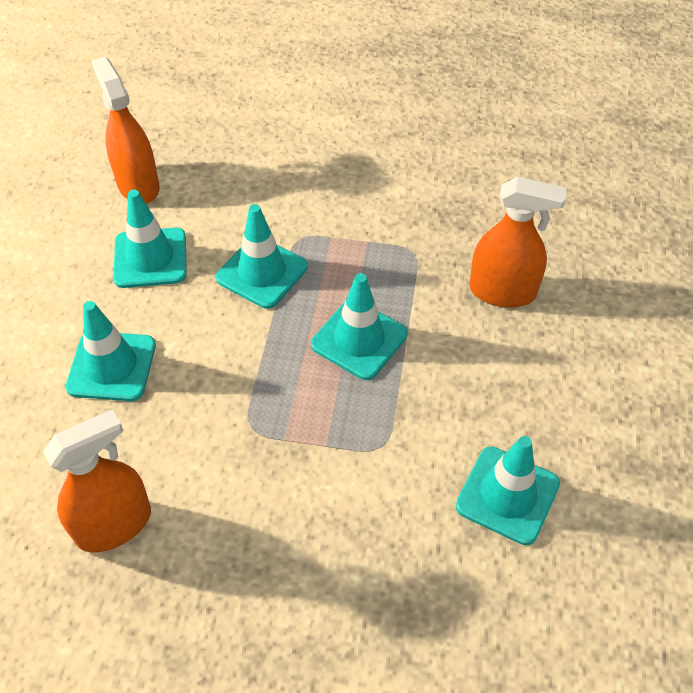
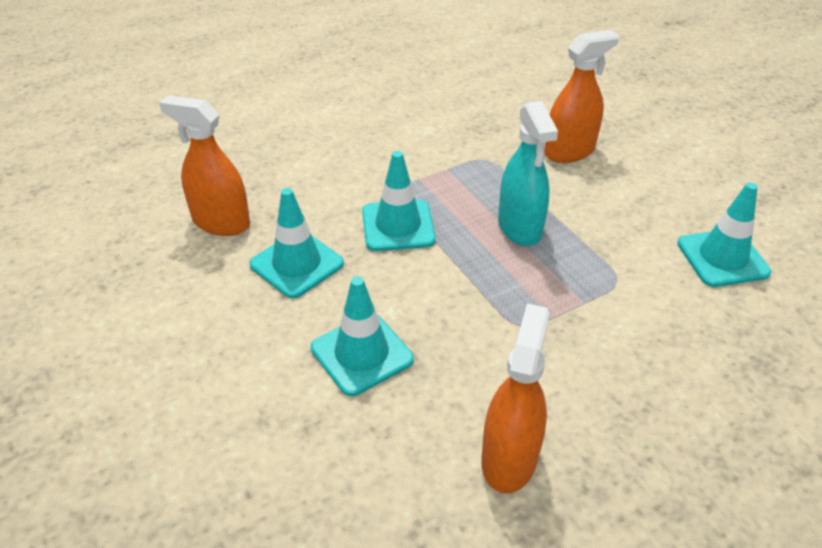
camera: 40 degrees left, 10 degrees down
turquoise traffic cone [311,273,408,380] -> turquoise spray bottle [498,101,558,246]

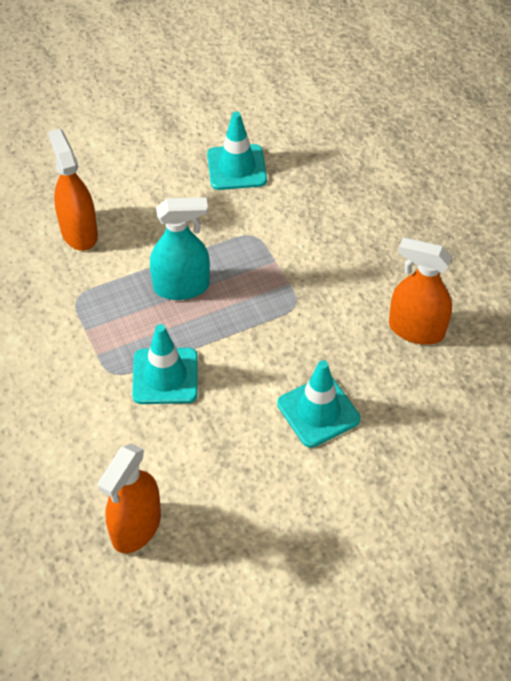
camera: 85 degrees left, 10 degrees up
turquoise traffic cone [250,188,344,298] -> none

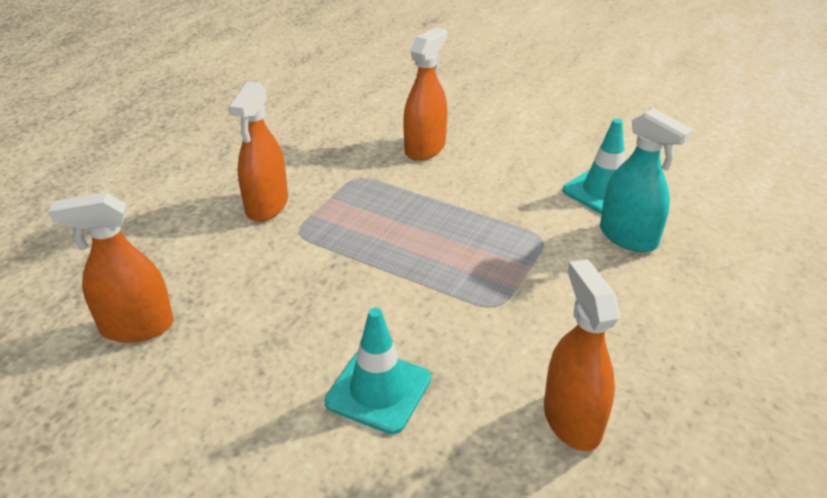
camera: 55 degrees right, 15 degrees down
turquoise traffic cone [132,324,198,404] -> none
turquoise spray bottle [150,197,210,300] -> turquoise spray bottle moved to [600,108,694,252]
none -> orange spray bottle [228,82,288,222]

